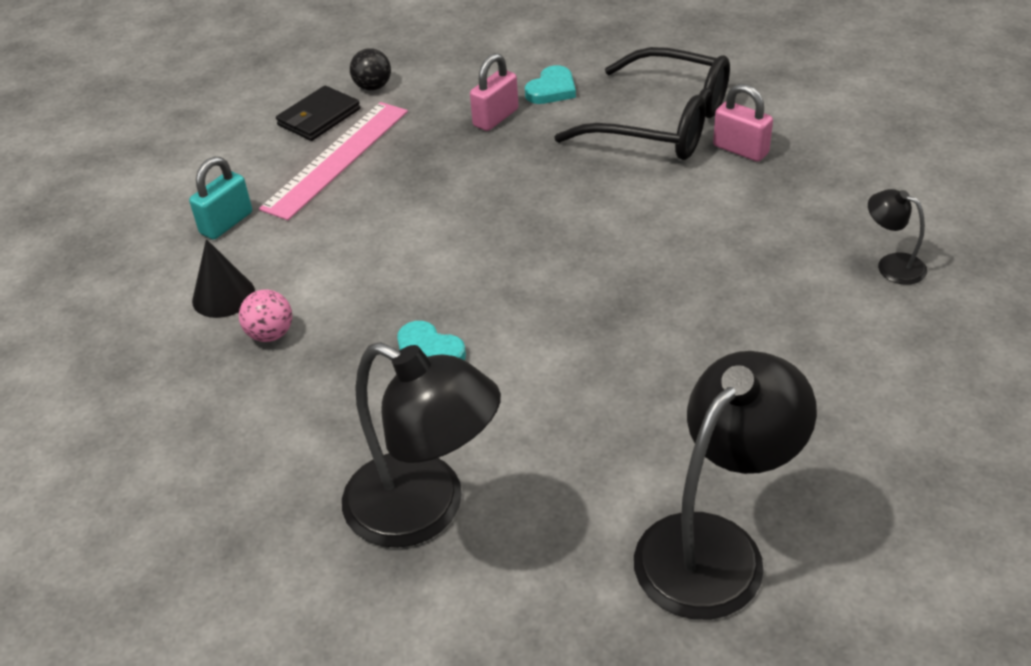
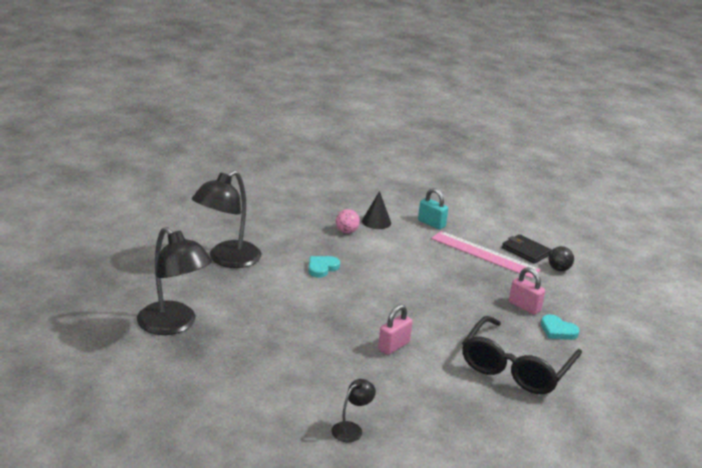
camera: 90 degrees right, 15 degrees down
pink padlock [713,84,773,162] -> pink padlock moved to [378,304,413,355]

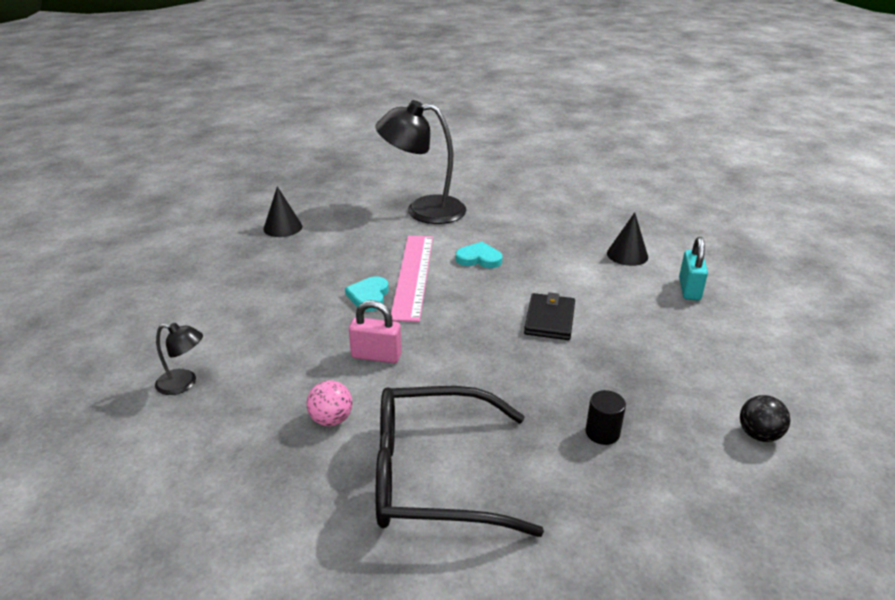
camera: 60 degrees right, 5 degrees up
black lamp [137,227,212,335] -> black cone [263,186,302,237]
pink ball [336,209,360,233] -> pink ball moved to [306,380,352,426]
pink ruler [431,231,541,278] -> pink ruler moved to [391,236,433,322]
black wallet [502,234,552,264] -> black wallet moved to [524,292,575,340]
pink padlock [509,267,545,315] -> black cylinder [585,390,626,445]
turquoise heart [541,314,580,340] -> turquoise heart moved to [345,276,389,311]

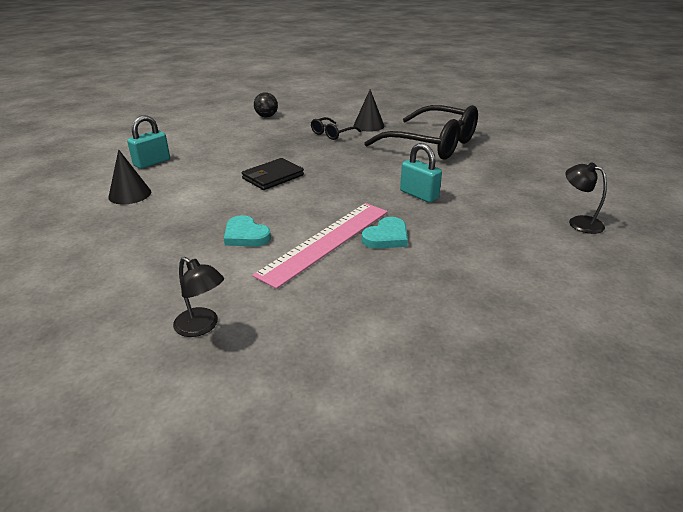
camera: 145 degrees left, 0 degrees up
black cone [263,186,302,237] -> black cone moved to [353,89,385,131]
pink ball [306,380,352,426] -> none
pink padlock [349,300,402,363] -> turquoise padlock [400,143,442,203]
black lamp [375,100,466,224] -> black lamp [173,257,224,337], size x0.46
black cylinder [585,390,626,445] -> black glasses [311,117,361,140]

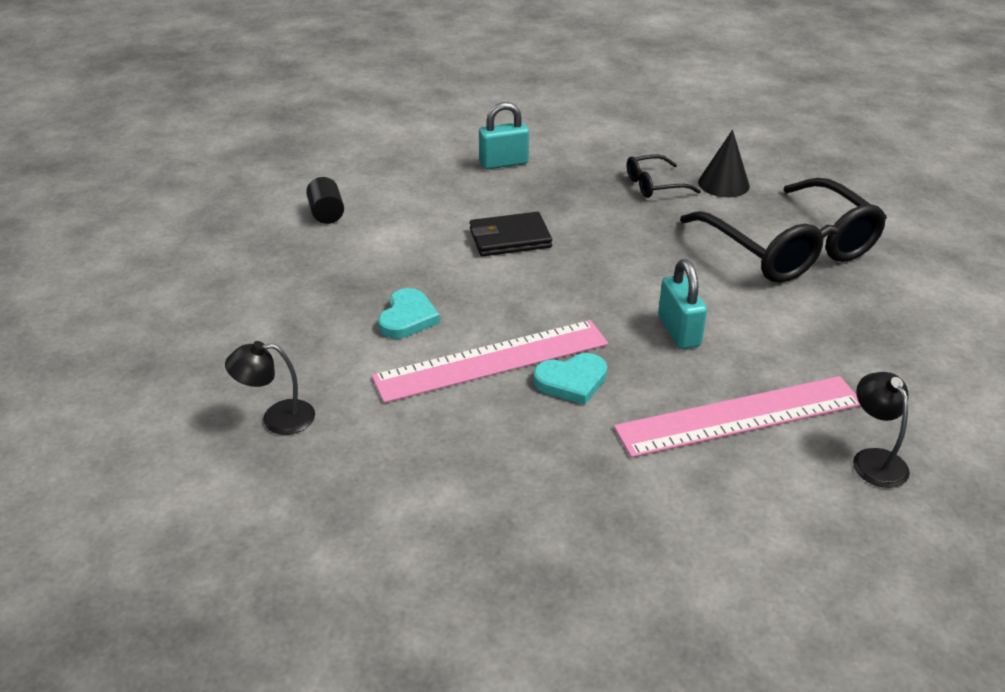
camera: 30 degrees right, 5 degrees up
black cone [108,149,151,204] -> black cylinder [306,177,344,224]
turquoise padlock [127,115,170,169] -> turquoise padlock moved to [479,102,529,170]
black lamp [173,257,224,337] -> black lamp turned 105 degrees clockwise [225,341,315,435]
turquoise heart [224,215,271,247] -> turquoise heart turned 150 degrees counterclockwise [378,288,440,339]
black ball [254,92,278,117] -> none
none -> pink ruler [614,376,861,458]

